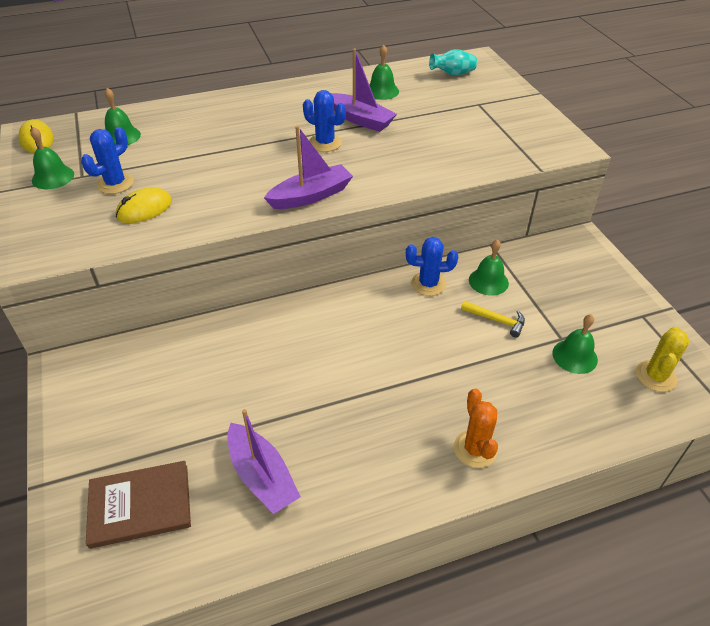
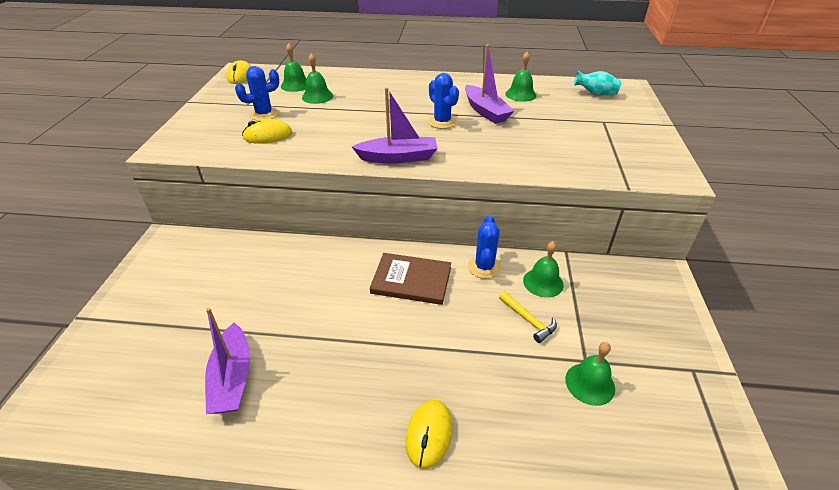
camera: 25 degrees right, 5 degrees down
green bell [31,127,74,189] -> green bell moved to [302,53,333,104]
brown book [86,461,191,549] -> brown book moved to [370,253,451,305]
blue cactus [406,237,458,296] -> blue cactus turned 75 degrees clockwise [468,215,502,279]
orange cactus [454,389,498,468] -> yellow mouse [406,400,452,469]
yellow cactus [636,327,689,392] -> none

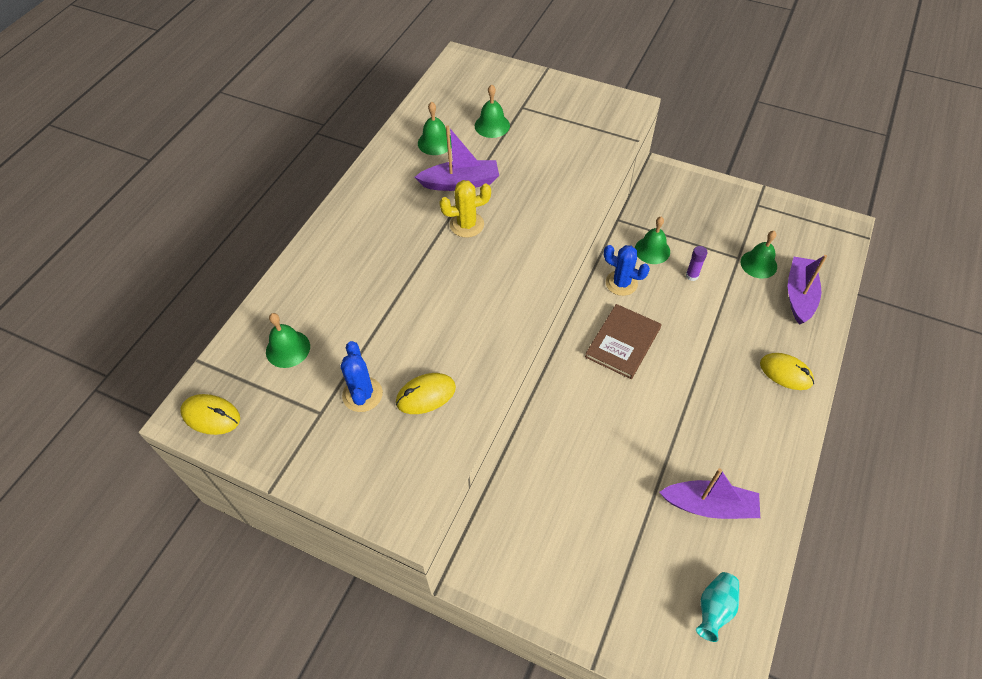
camera: 70 degrees left, 15 degrees up
yellow mouse [242,119,292,144] -> yellow mouse turned 60 degrees clockwise [396,373,456,414]
green bell [302,53,333,104] -> green bell moved to [475,84,510,138]
purple boat [352,87,438,163] -> purple boat moved to [788,255,827,325]
blue cactus [427,73,459,129] -> yellow cactus [439,180,491,238]
yellow hammer [499,291,557,343] -> purple glue stick [686,246,708,281]
turquoise vase [574,71,621,96] -> turquoise vase moved to [696,572,739,642]

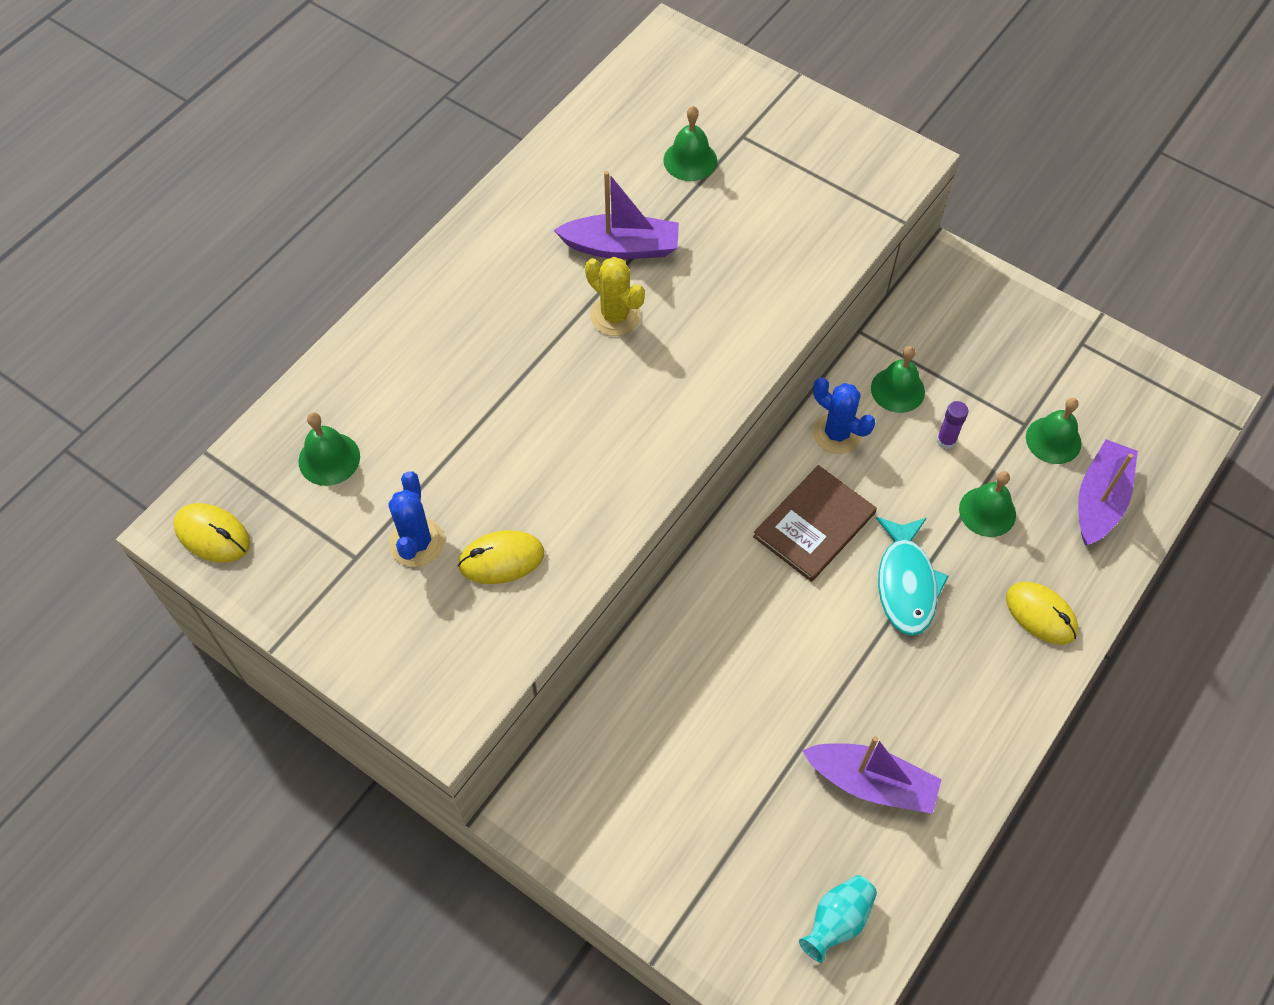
camera: 10 degrees right, 5 degrees up
green bell [418,102,452,155] -> green bell moved to [959,471,1016,537]
yellow cactus [439,180,491,238] -> yellow cactus turned 45 degrees clockwise [585,257,645,336]
none -> turquoise fish [876,517,949,636]

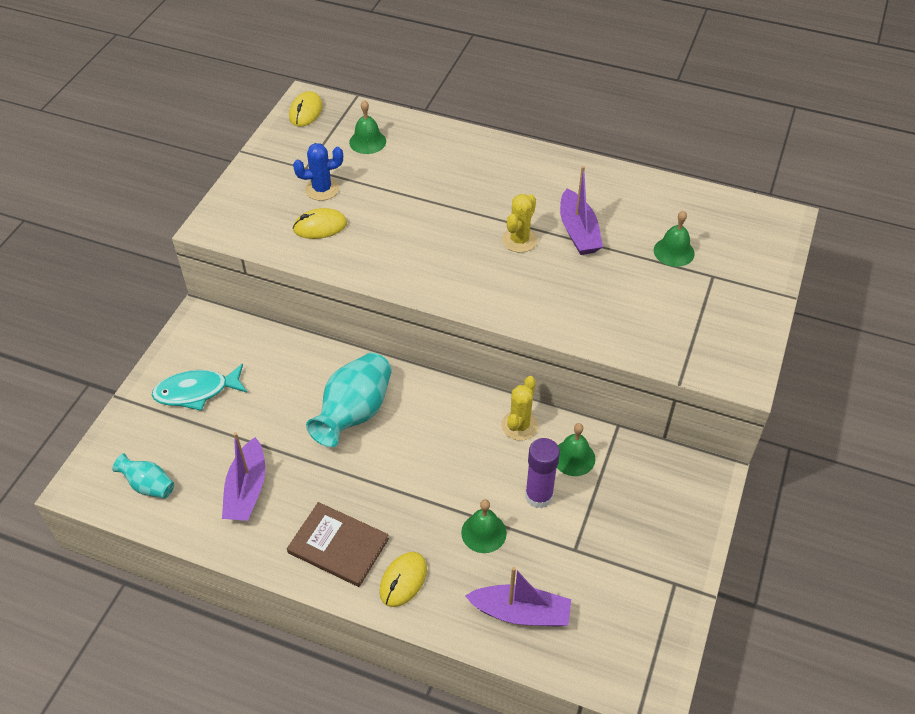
camera: 75 degrees right, 10 degrees down
yellow mouse [458,530,544,584] -> yellow mouse turned 75 degrees counterclockwise [293,208,347,239]
brown book [753,465,877,582] -> brown book moved to [287,502,389,587]
blue cactus [813,378,875,454] -> yellow cactus [501,376,538,441]
turquoise fish [876,517,949,636] -> turquoise fish moved to [152,364,247,411]
purple glue stick [937,401,968,449] -> purple glue stick [525,438,560,509], size x1.79
green bell [1026,398,1082,464] -> none
none -> turquoise vase [306,352,392,447]

